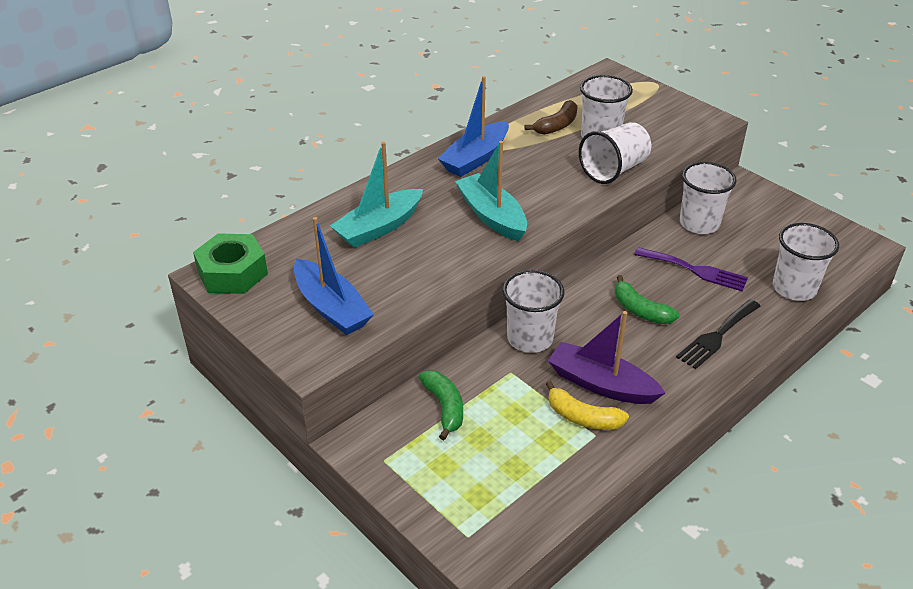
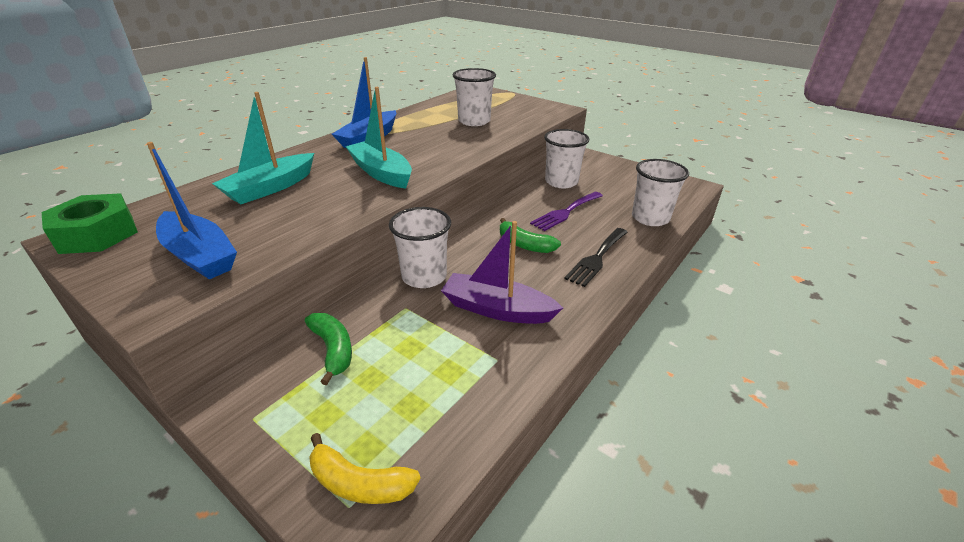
camera: 10 degrees left, 5 degrees down
brown banana [525,100,578,135] -> none
yellow banana [546,381,629,430] -> yellow banana moved to [309,433,421,504]
white cup [579,122,651,184] -> none
purple fork [634,247,748,291] -> purple fork turned 120 degrees clockwise [530,192,603,231]

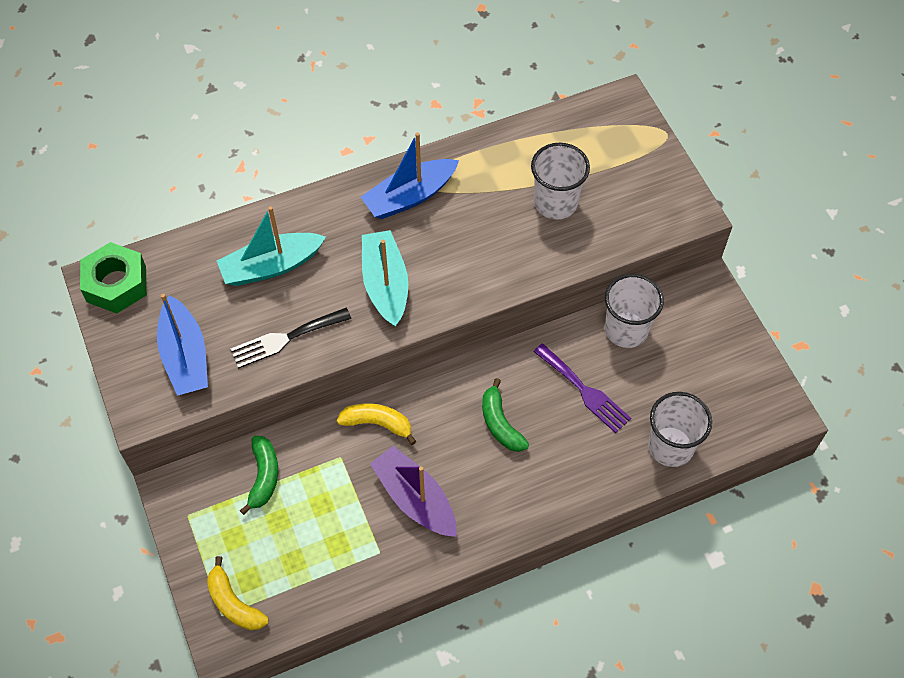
camera: 30 degrees right, 25 degrees up
white cup [389,207,451,288] -> yellow banana [337,403,416,445]
purple fork [530,192,603,231] -> purple fork turned 120 degrees counterclockwise [533,344,631,433]
black fork [564,228,628,287] -> black fork moved to [230,308,351,369]

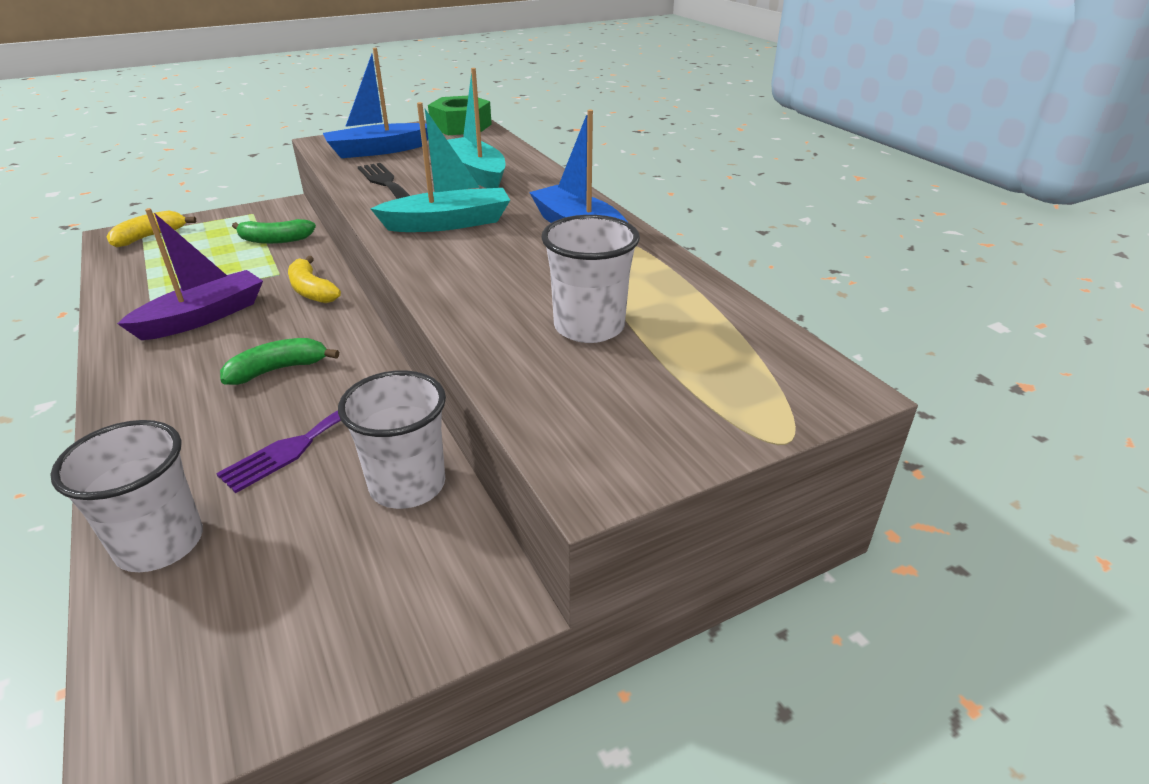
camera: 85 degrees right, 25 degrees down
yellow banana [337,403,416,445] -> yellow banana turned 135 degrees clockwise [288,256,341,303]

